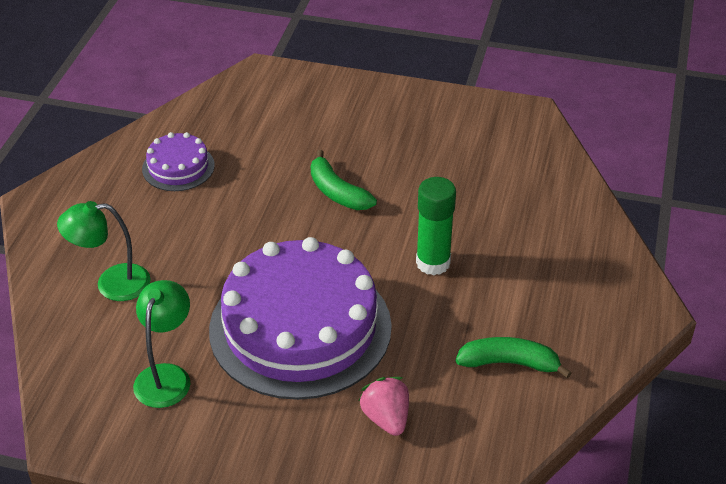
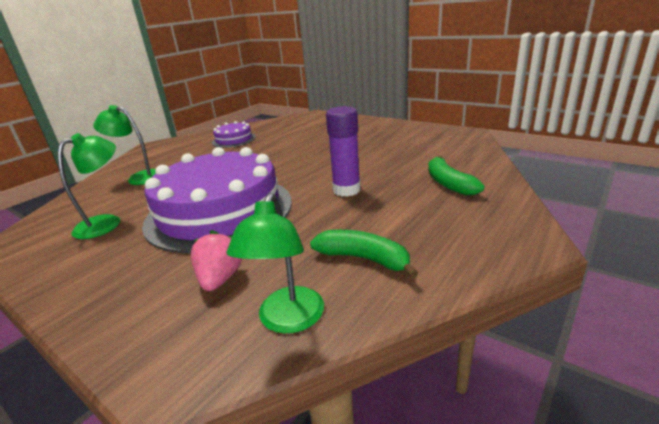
camera: 25 degrees right, 15 degrees down
green banana [311,150,377,210] -> green banana moved to [428,155,484,196]
green glue stick [416,177,456,275] -> purple glue stick [326,106,361,197]
none -> green lamp [227,192,324,333]

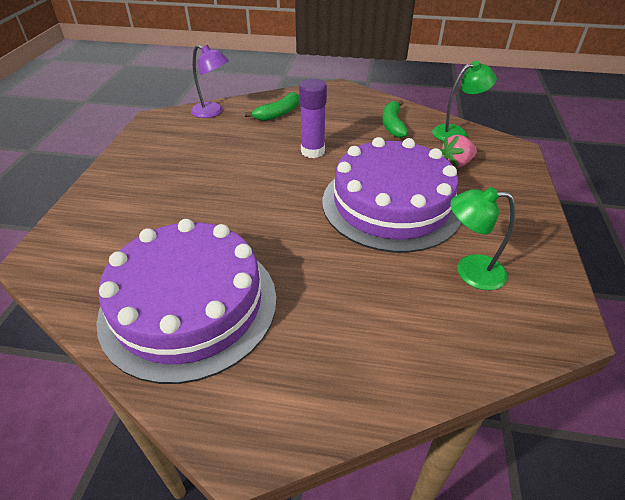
camera: 120 degrees left, 15 degrees up
green lamp [93,105,156,185] -> none
purple cake [212,121,256,148] -> purple cake [96,219,277,384], size x2.21
none -> purple lamp [191,45,229,118]

